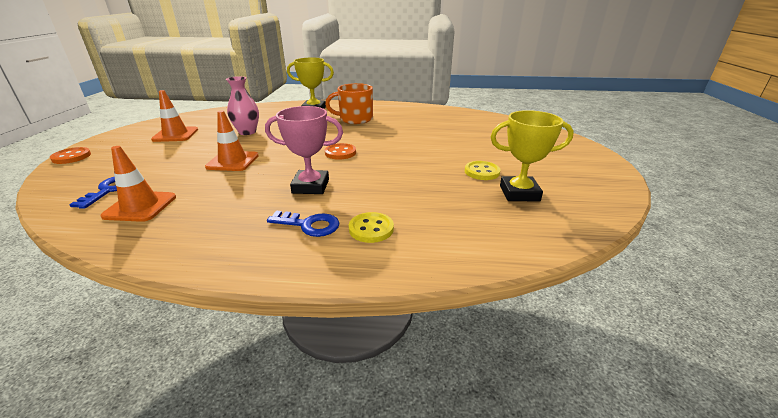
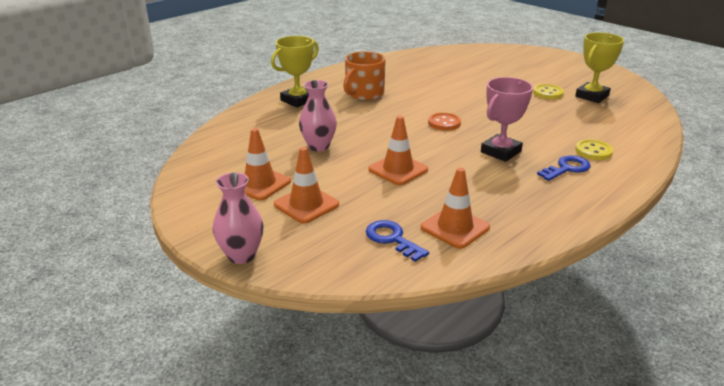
camera: 50 degrees left, 0 degrees up
orange button [50,147,91,164] -> pink vase [213,172,264,264]
none -> orange traffic cone [274,147,339,223]

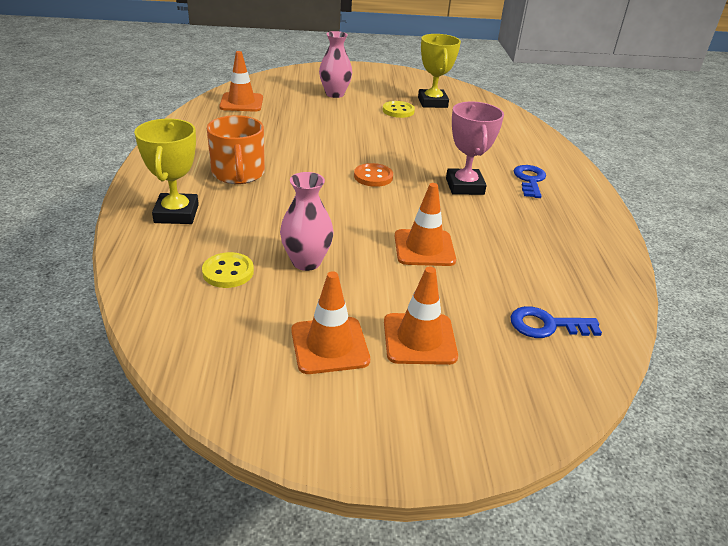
camera: 50 degrees left, 5 degrees up
pink vase [213,172,264,264] -> pink vase moved to [319,31,352,98]
orange traffic cone [421,167,490,249] -> orange traffic cone moved to [219,51,263,112]
yellow button [575,139,613,160] -> yellow button moved to [202,252,254,288]

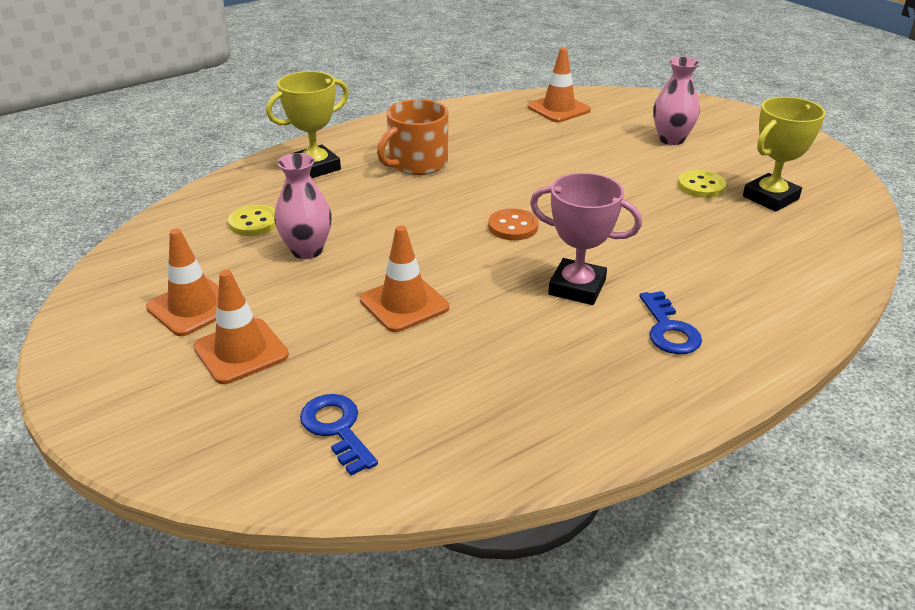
camera: 60 degrees right, 0 degrees up
pink trophy [446,102,504,195] -> pink trophy turned 60 degrees clockwise [530,173,642,305]
blue key [514,165,546,198] -> blue key turned 105 degrees clockwise [639,291,702,354]

